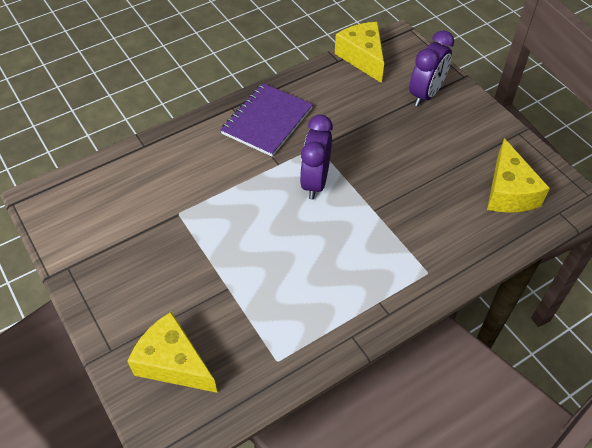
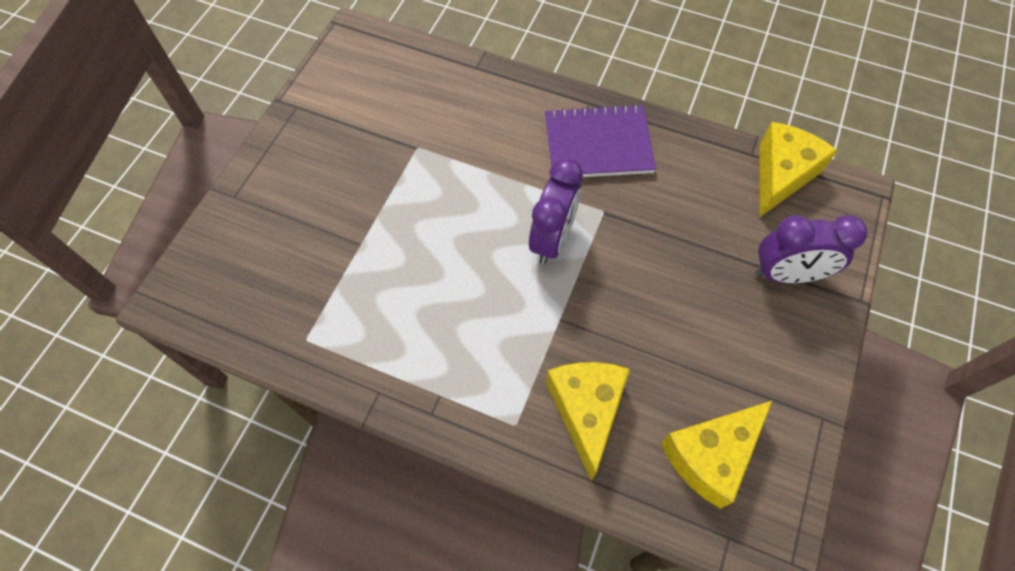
camera: 55 degrees right, 10 degrees up
yellow cheese [127,312,218,393] -> yellow cheese moved to [546,362,630,481]
purple clock [300,115,333,200] -> purple clock turned 135 degrees clockwise [529,158,583,264]

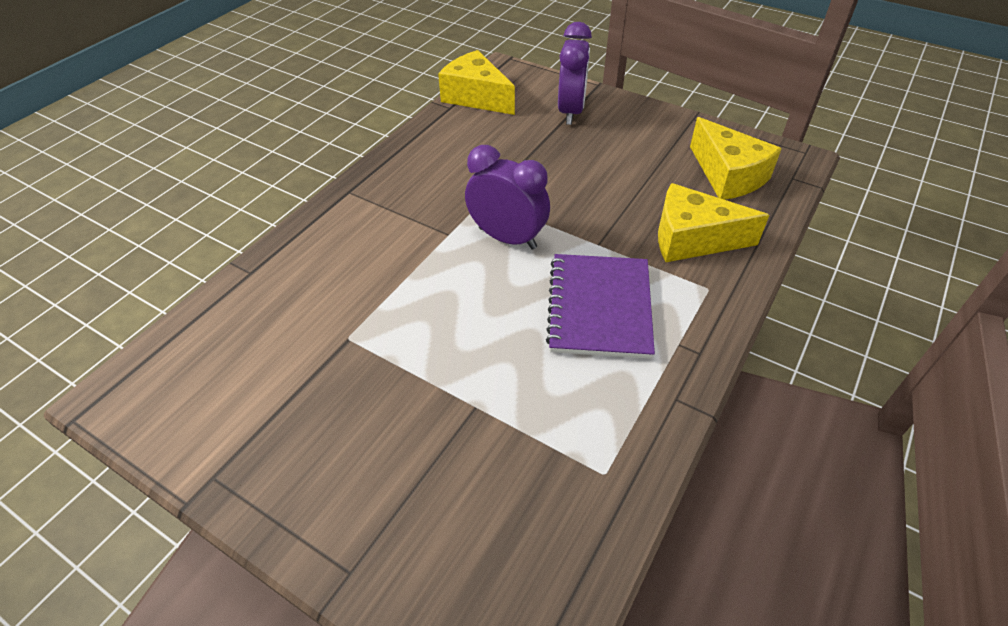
camera: 80 degrees left, 15 degrees down
purple notebook [545,104,656,177] -> purple notebook moved to [546,254,655,359]

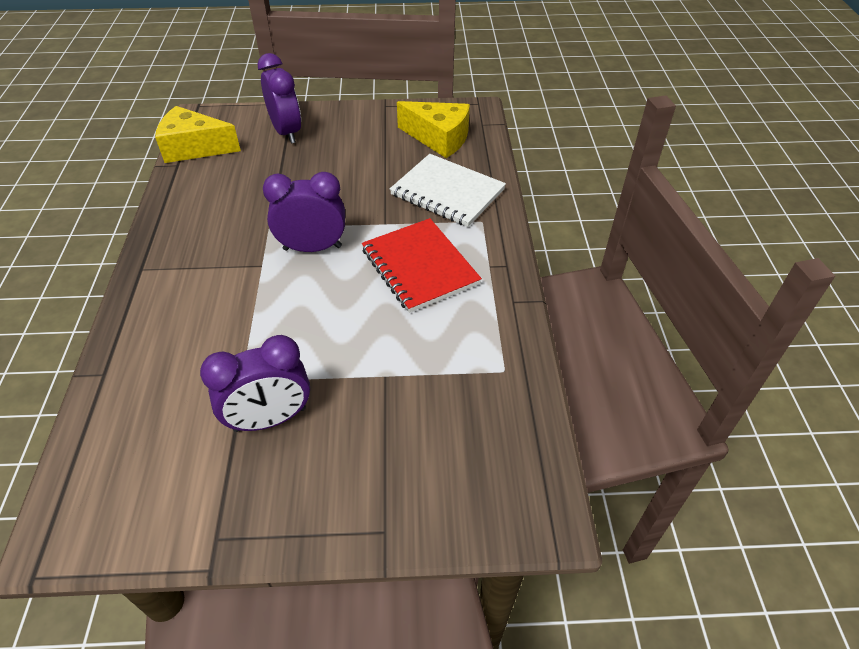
camera: 35 degrees left, 0 degrees up
purple notebook [546,254,655,359] -> red notebook [362,218,482,313]
yellow cheese [658,183,769,262] -> white notebook [390,154,506,227]
none -> purple clock [200,335,310,432]

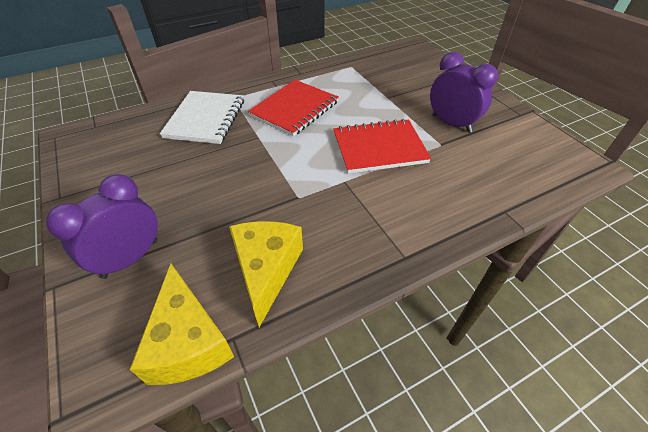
camera: 115 degrees left, 0 degrees up
purple clock [263,172,345,252] -> none
yellow cheese [397,101,470,158] -> yellow cheese moved to [229,221,303,327]
none -> red notebook [333,119,431,174]

